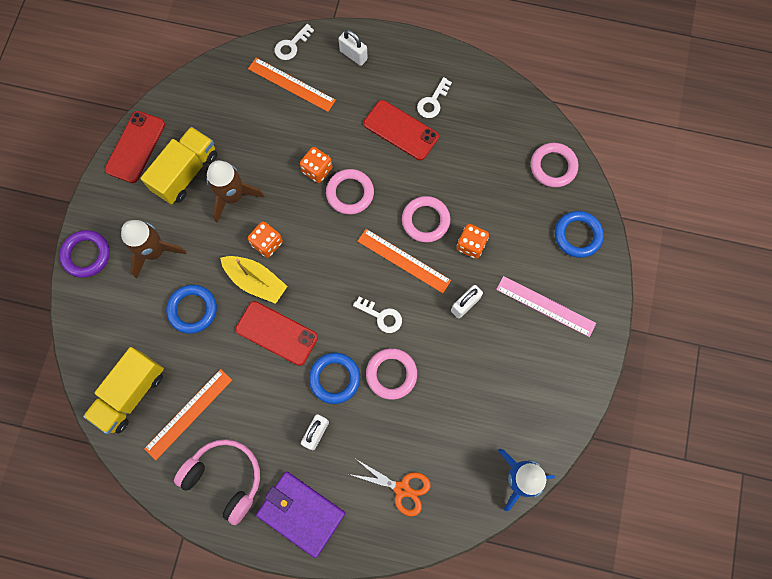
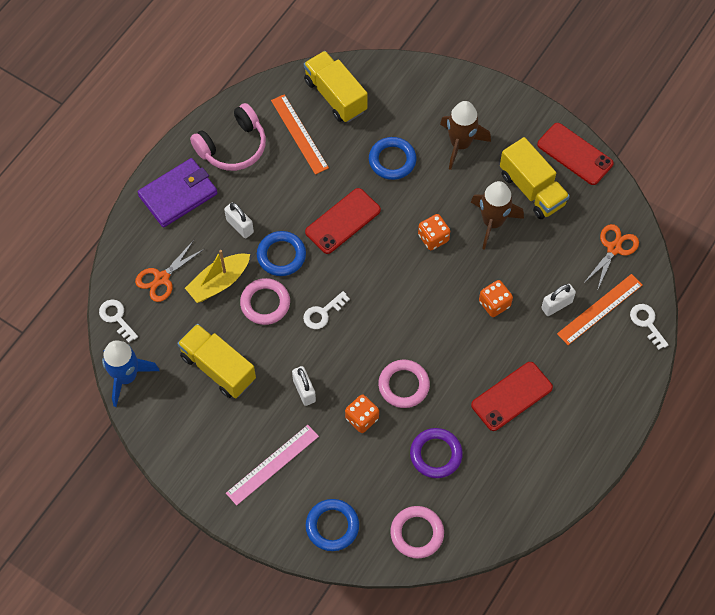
camera: 110 degrees right, 10 degrees down
purple ring [59,230,110,278] -> purple ring moved to [410,428,463,478]
yellow boat [220,256,287,304] -> yellow boat moved to [185,250,250,303]
pink ring [326,169,374,215] -> none
white padlock [339,30,368,66] -> white padlock moved to [541,284,576,316]
orange ruler [357,229,451,293] -> none
white key [417,77,452,118] -> white key moved to [99,300,138,343]
none -> yellow truck [177,324,256,398]
none -> orange scissors [583,224,639,291]

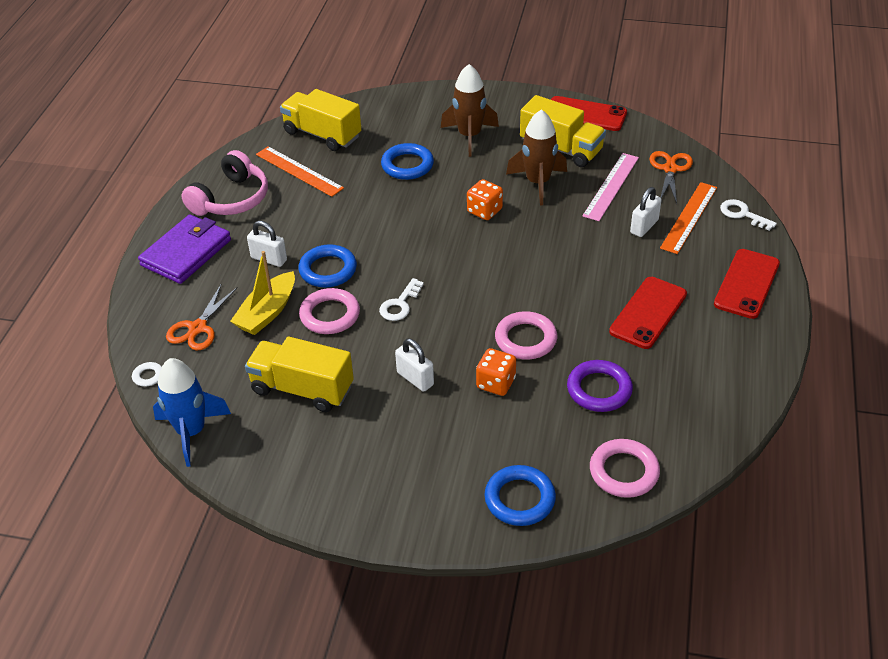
camera: 20 degrees left, 20 degrees down
pink ruler [226,425,319,506] -> pink ruler moved to [582,153,639,221]
red phone [305,188,381,254] -> red phone moved to [714,249,780,319]
orange dice [479,280,513,317] -> none

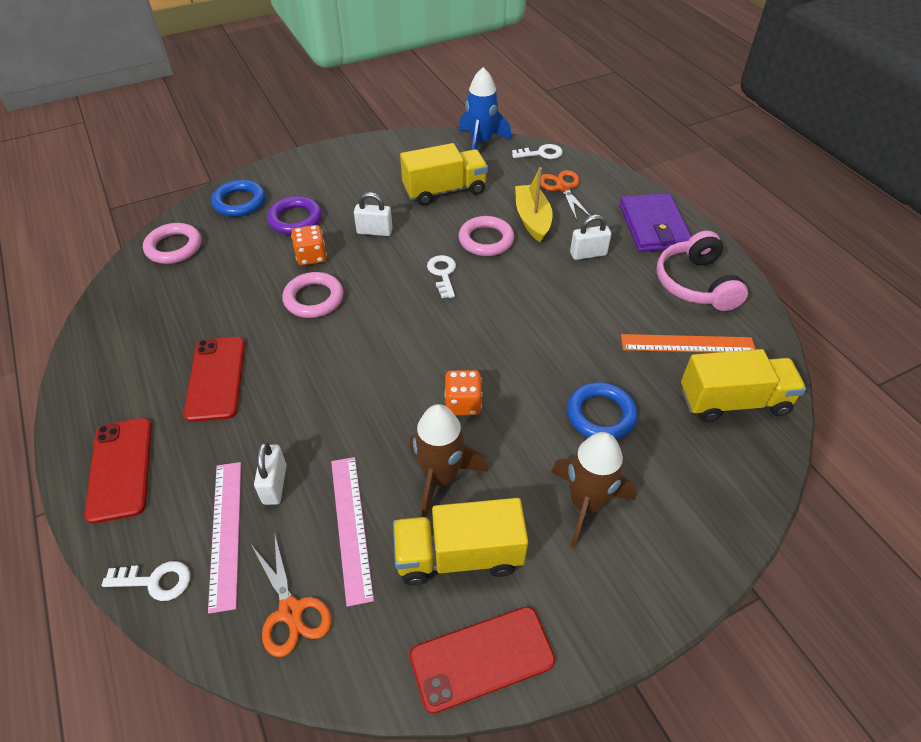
camera: 140 degrees right, 5 degrees up
blue ring [298,244,357,288] -> none
purple ring [567,360,633,412] -> purple ring moved to [267,196,322,235]
orange ruler [660,182,717,254] -> pink ruler [208,462,241,614]

